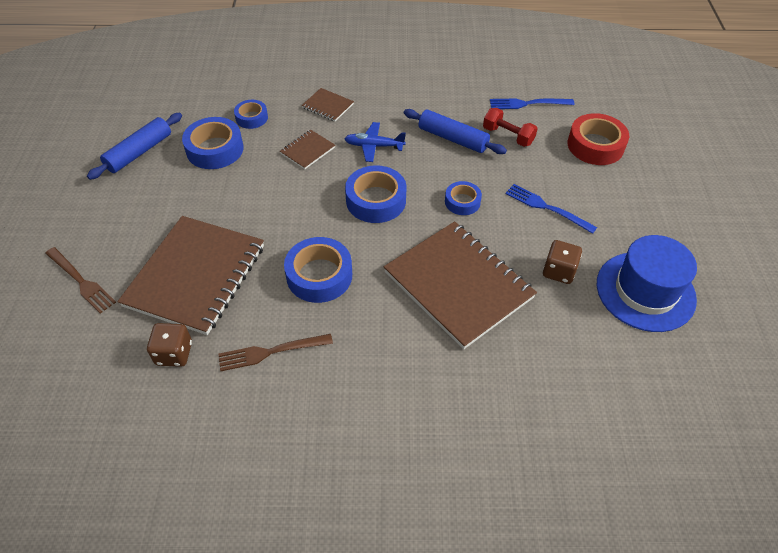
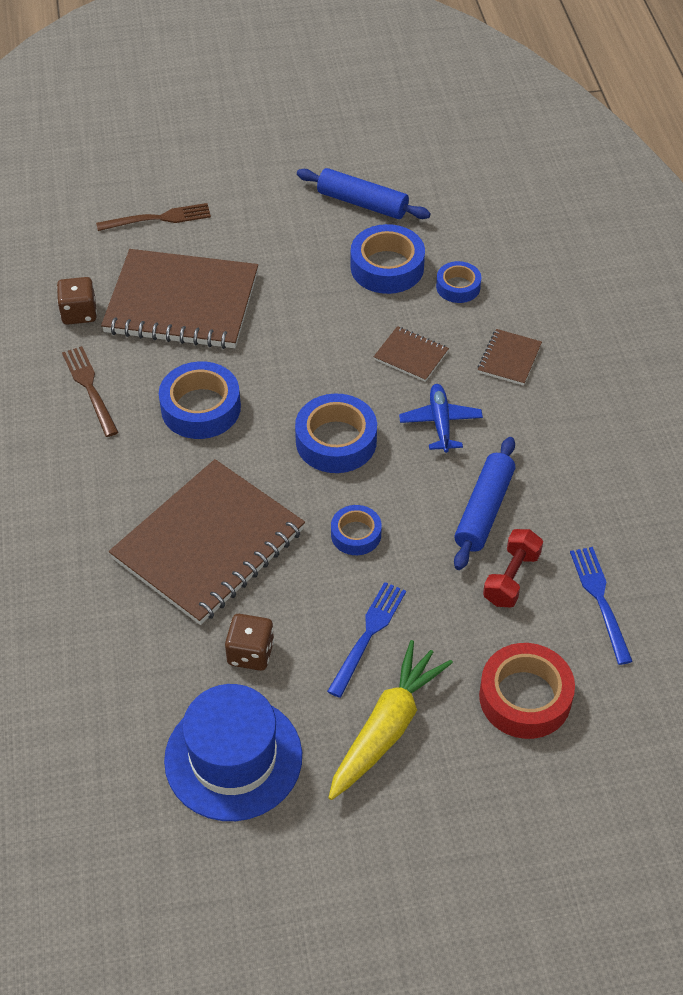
camera: 80 degrees right, 0 degrees up
brown fork [45,247,116,314] -> brown fork turned 135 degrees counterclockwise [96,203,211,231]
none -> yellow carrot [328,640,453,800]

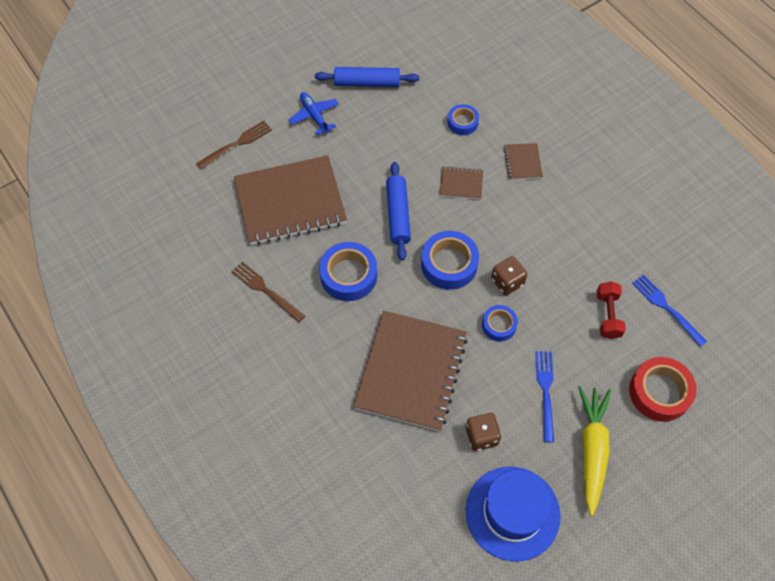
camera: 25 degrees left, 10 degrees up
brown dice [57,277,97,325] -> brown dice moved to [491,256,527,295]
blue tape [351,224,425,294] -> none
blue plane [399,384,483,453] -> blue plane moved to [288,92,339,135]
blue rolling pin [454,437,515,570] -> blue rolling pin moved to [386,162,411,260]

